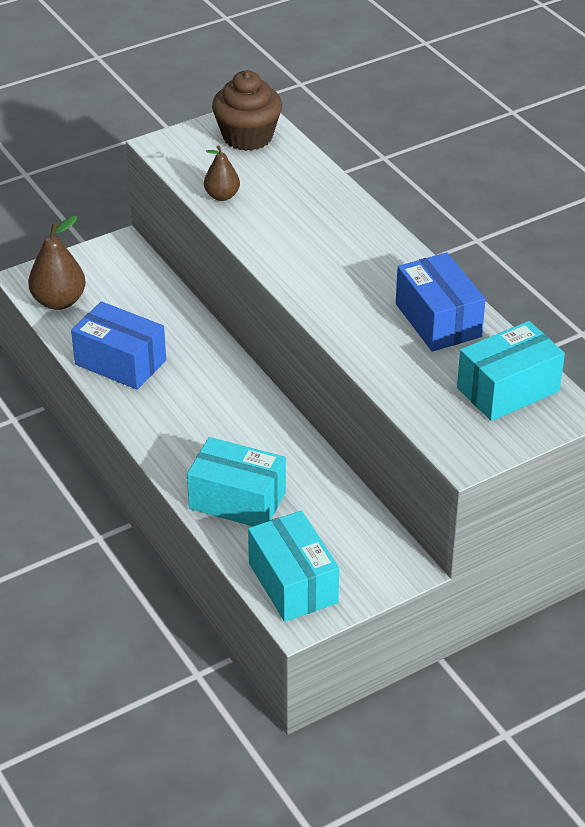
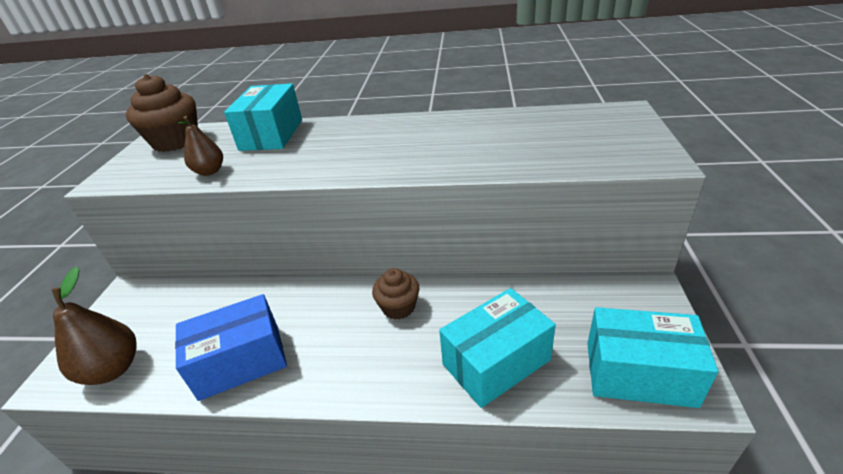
camera: 50 degrees left, 5 degrees down
blue box [396,252,486,352] -> none
turquoise box [457,321,565,421] -> turquoise box moved to [224,83,302,151]
none -> brown cupcake [372,268,419,319]

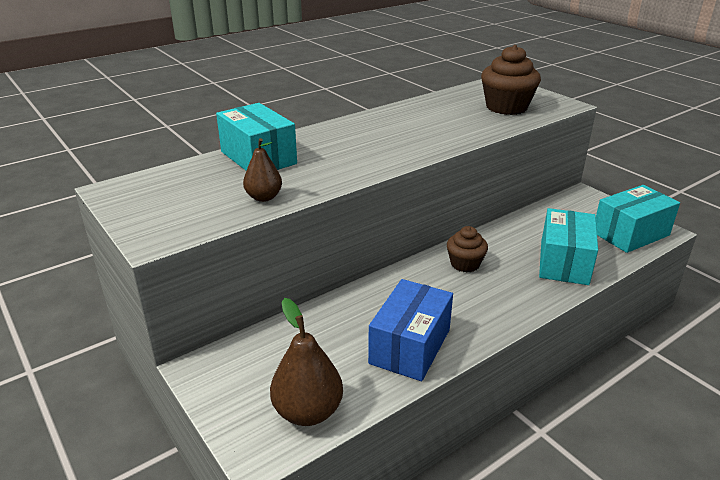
camera: 45 degrees left, 5 degrees down
brown cupcake [126,74,198,152] -> brown cupcake moved to [481,45,541,115]

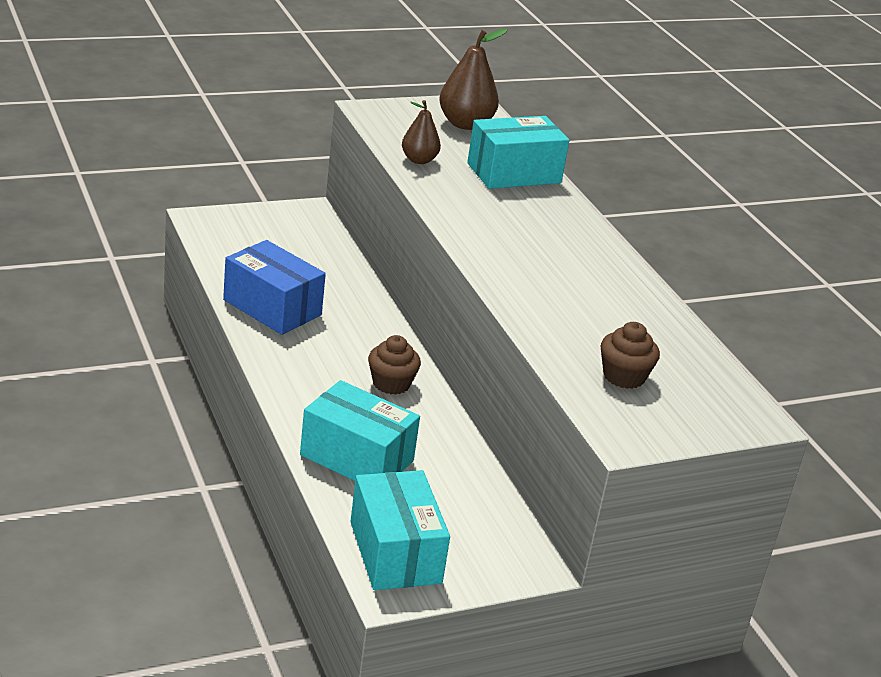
camera: 100 degrees right, 0 degrees up
brown pear [270,298,343,426] -> brown pear moved to [439,29,508,130]
brown cupcake [481,45,541,115] -> brown cupcake [601,322,660,389], size x0.62

